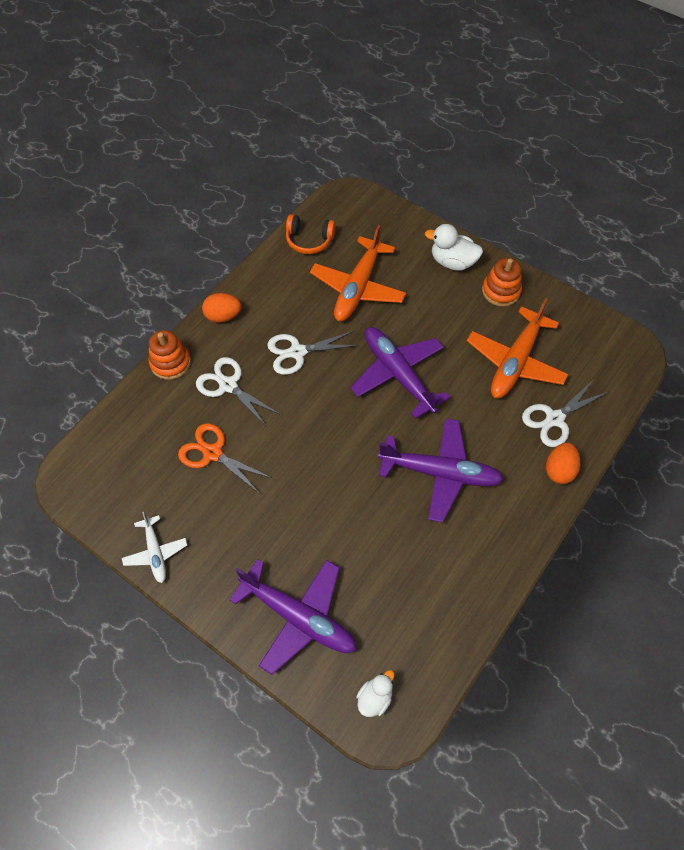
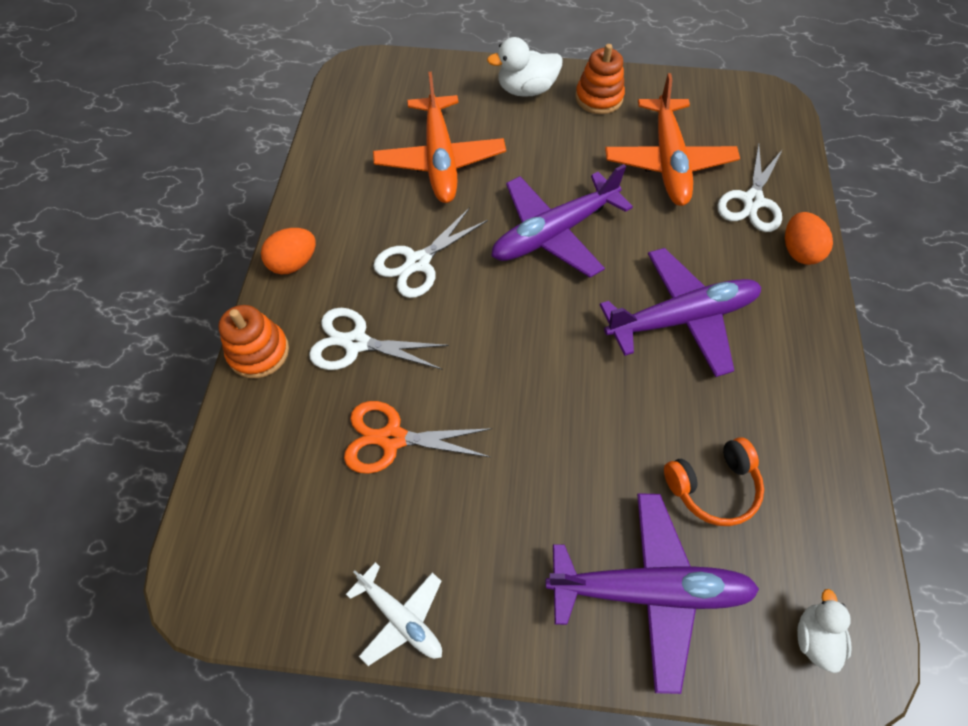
camera: 30 degrees left, 0 degrees up
orange headphones [286,214,336,254] -> orange headphones moved to [664,437,764,526]
purple plane [350,327,450,419] -> purple plane turned 60 degrees counterclockwise [492,164,633,278]

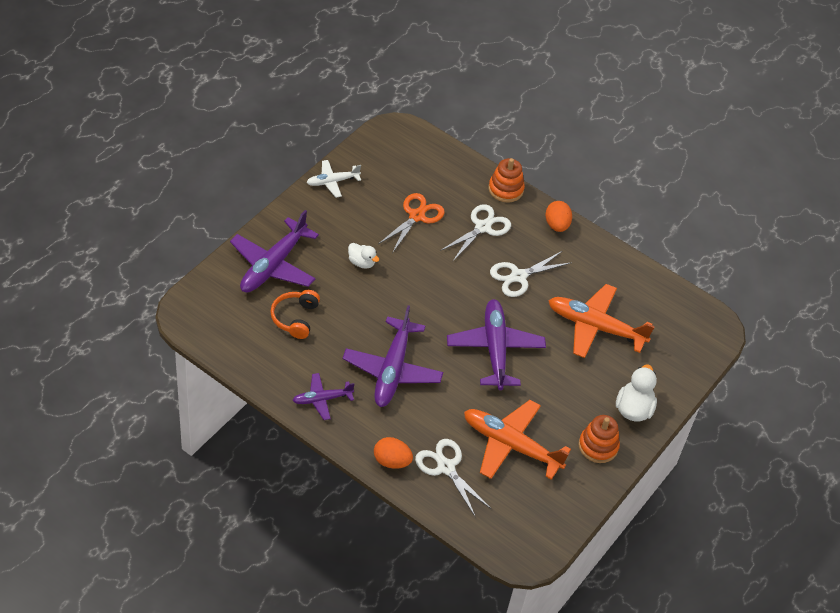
camera: 115 degrees right, 10 degrees down
white scissors [373,207,488,298] -> white scissors turned 105 degrees counterclockwise [490,251,572,297]
white duck [797,589,851,673] -> white duck moved to [348,243,379,268]
none -> purple plane [292,373,354,420]

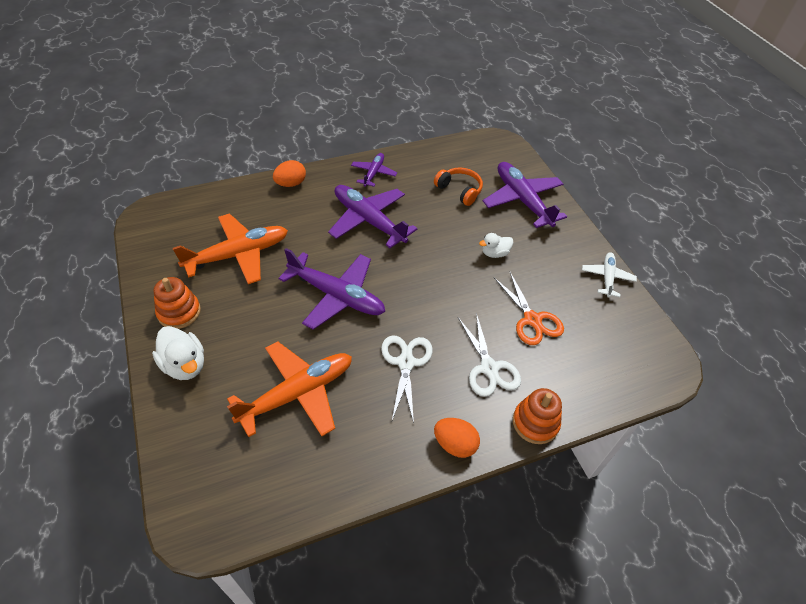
camera: 125 degrees right, 0 degrees up
white scissors [415,439,491,518] -> none

